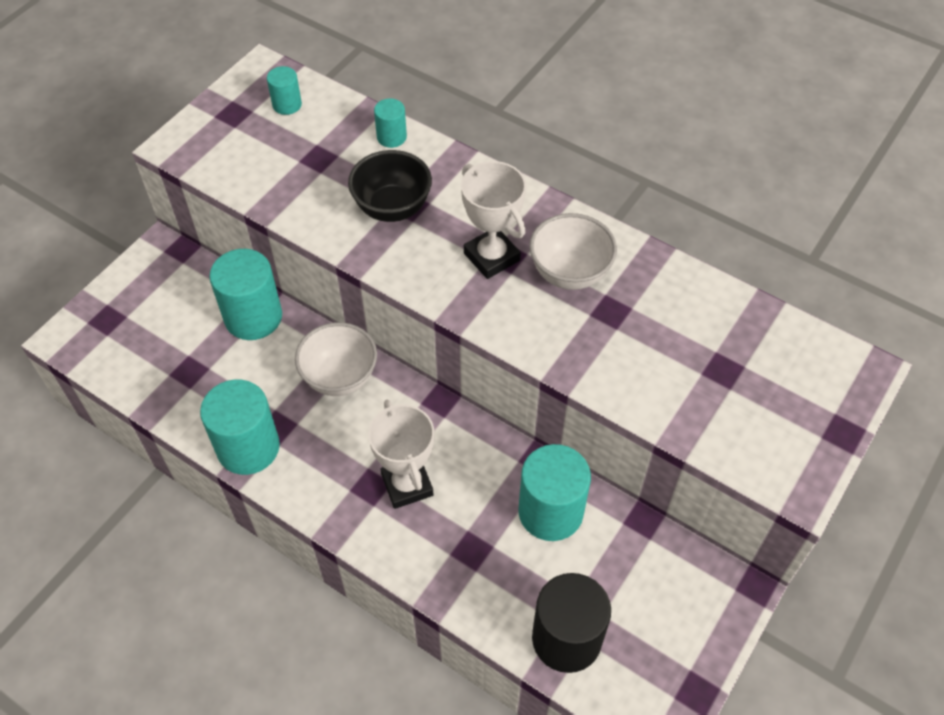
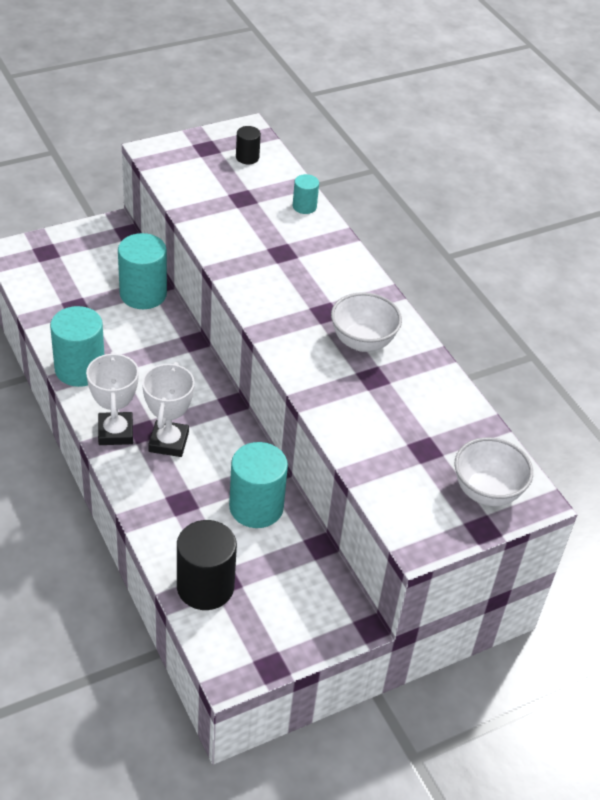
camera: 25 degrees right, 10 degrees down
turquoise cylinder [267,66,302,115] -> black cylinder [236,126,261,164]
white bowl [295,322,377,396] -> white bowl moved to [455,437,533,506]
black bowl [348,150,432,222] -> none
white trophy [461,161,526,279] -> white trophy moved to [86,352,139,445]

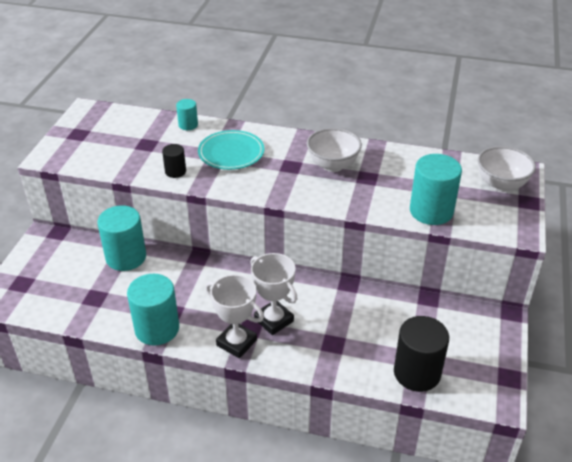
camera: 45 degrees left, 5 degrees down
turquoise cylinder [229,442,288,528] -> turquoise cylinder moved to [410,154,462,225]
black cylinder [236,126,261,164] -> black cylinder moved to [162,144,186,178]
none -> turquoise plate [198,130,264,170]

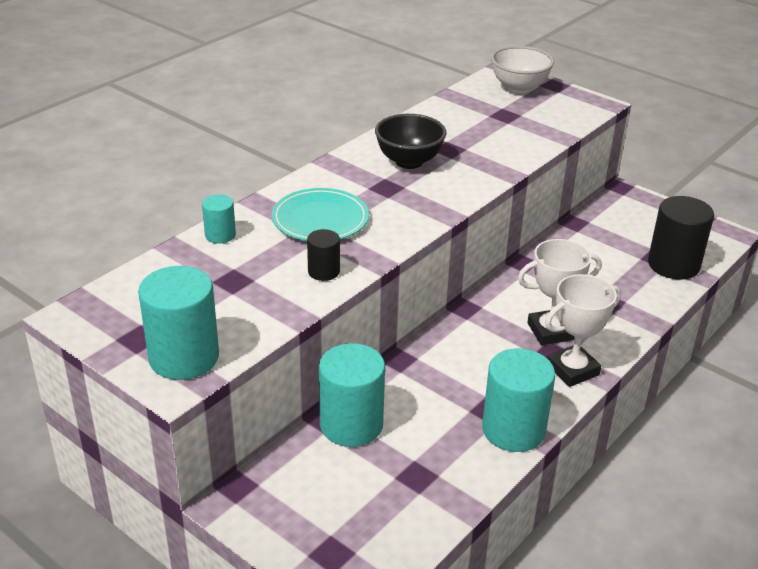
camera: 65 degrees left, 5 degrees down
white bowl [307,128,362,172] -> black bowl [375,114,447,169]
turquoise cylinder [410,154,462,225] -> turquoise cylinder moved to [138,266,219,380]

